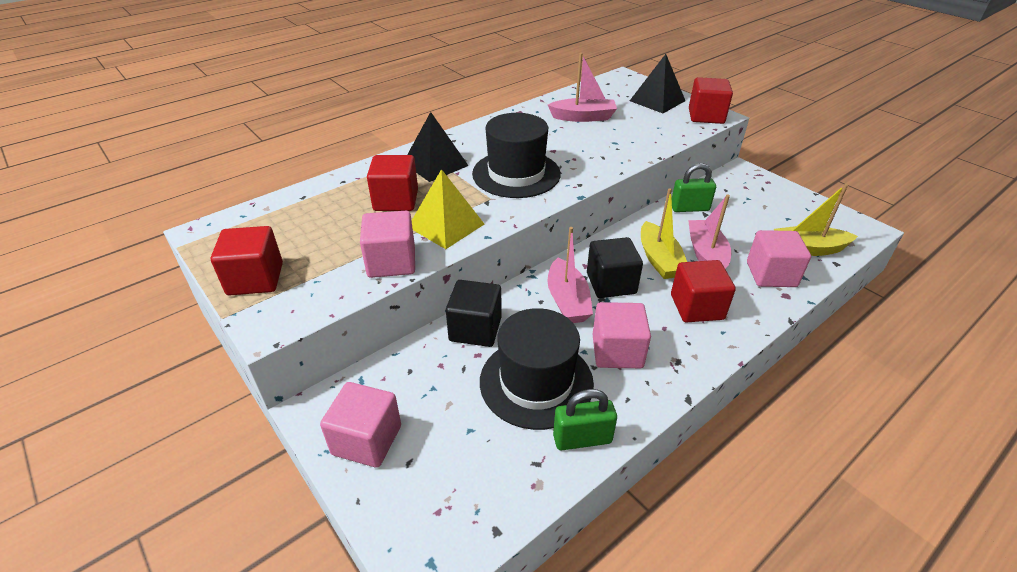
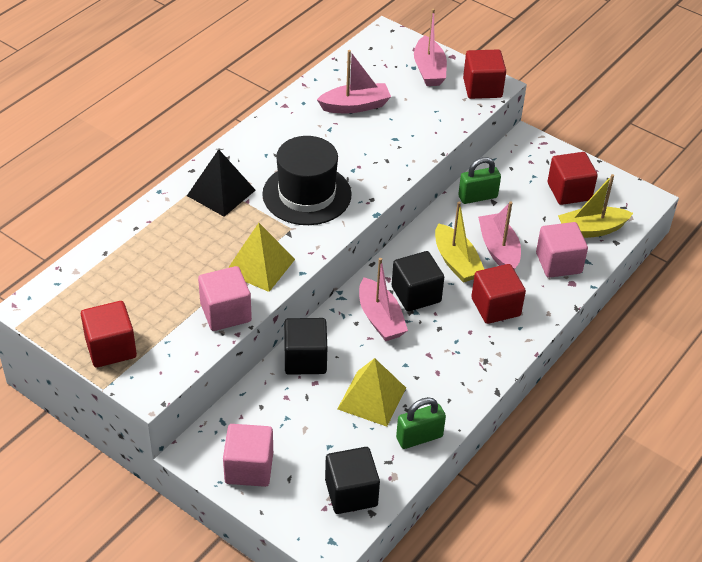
camera: 15 degrees left, 5 degrees up
red cube [367,155,418,211] -> red cube moved to [548,152,598,205]
black hat [480,308,594,430] -> yellow pyramid [337,358,406,427]
pink cube [593,302,651,368] -> none
black pyramid [630,54,685,113] -> pink boat [414,8,447,86]
none -> black cube [325,447,380,514]

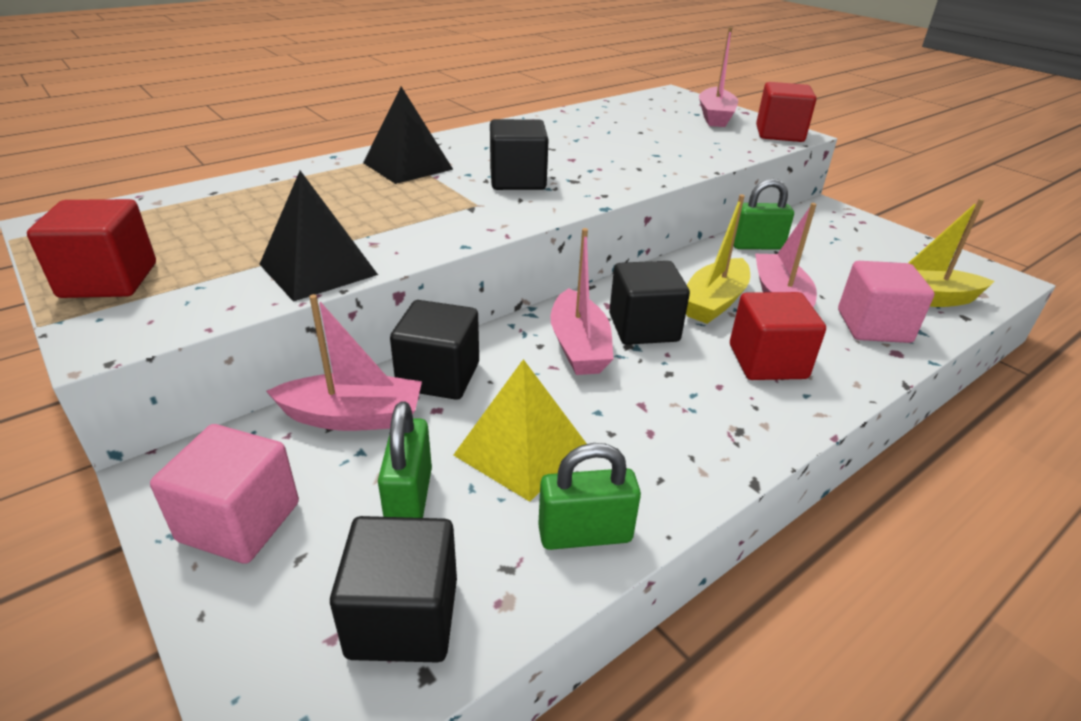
camera: 15 degrees right, 10 degrees down
pink cube [198,266,252,331] -> black pyramid [260,171,378,302]
yellow pyramid [228,223,295,292] -> none
black hat [262,136,352,225] -> black cube [490,119,549,190]
pink boat [317,50,391,113] -> pink boat moved to [266,294,422,431]
yellow boat [435,202,484,283] -> yellow boat turned 45 degrees clockwise [686,194,750,324]
red cube [548,152,598,205] -> none
none -> green padlock [378,401,432,518]

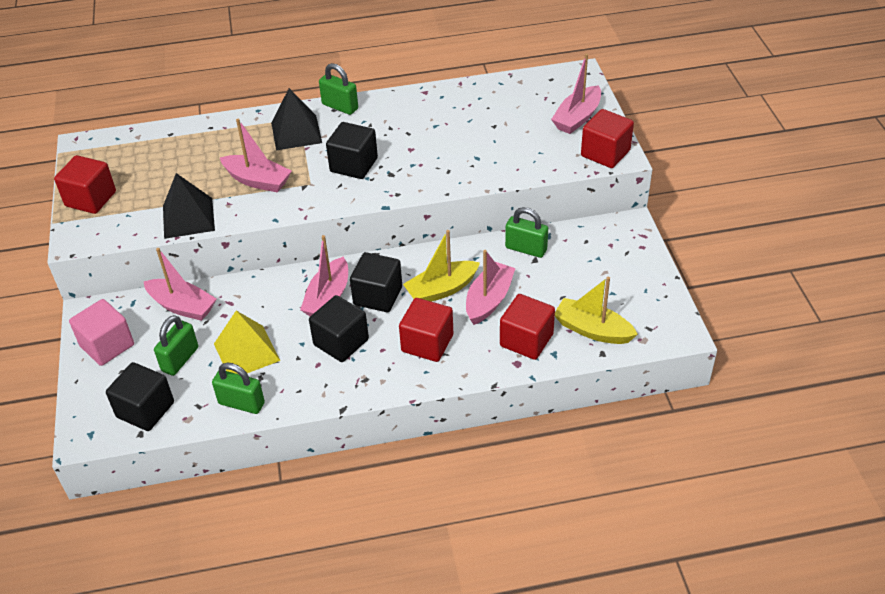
camera: 30 degrees right, 10 degrees up
black cube [390,300,479,400] -> black cube moved to [309,295,369,362]
pink cube [838,261,935,343] -> red cube [500,294,555,360]
none -> pink boat [220,119,292,193]
none -> green padlock [319,63,358,115]

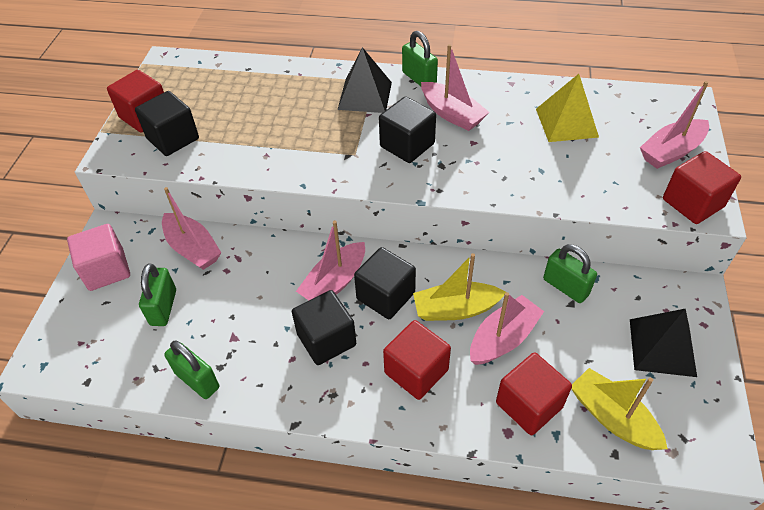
camera: 20 degrees right, 5 degrees up
black cube [106,362,174,431] -> black cube moved to [135,91,199,156]
green padlock [154,315,198,376] -> green padlock turned 45 degrees counterclockwise [139,264,176,326]
black pyramid [163,173,215,239] -> black pyramid moved to [630,309,697,377]
yellow pyramid [214,311,280,374] -> yellow pyramid moved to [536,74,599,142]
pink boat [220,119,292,193] -> pink boat moved to [421,44,489,131]

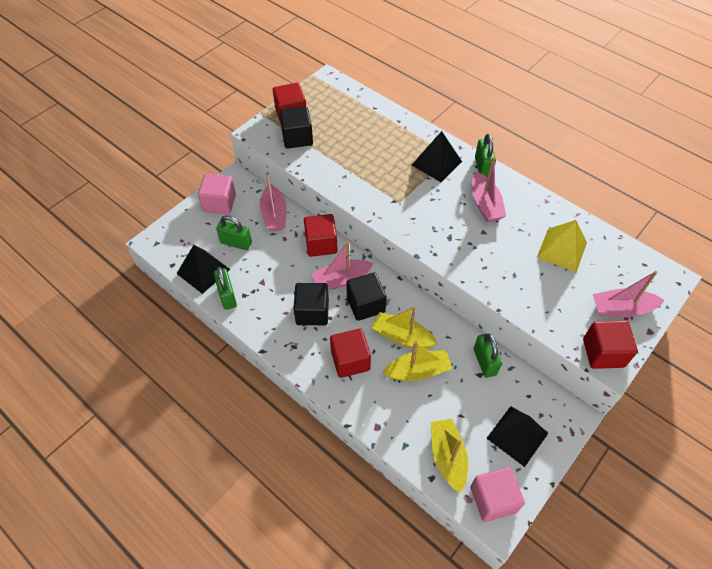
camera: 30 degrees right, 5 degrees up
green padlock [139,264,176,326] -> green padlock turned 75 degrees clockwise [216,215,252,250]
black cube [379,96,436,163] -> none
pink boat [470,292,544,365] -> yellow boat [383,341,452,381]
red cube [496,352,572,435] -> red cube moved to [304,214,338,257]
none -> black pyramid [176,245,230,294]
none -> pink cube [470,467,525,522]

